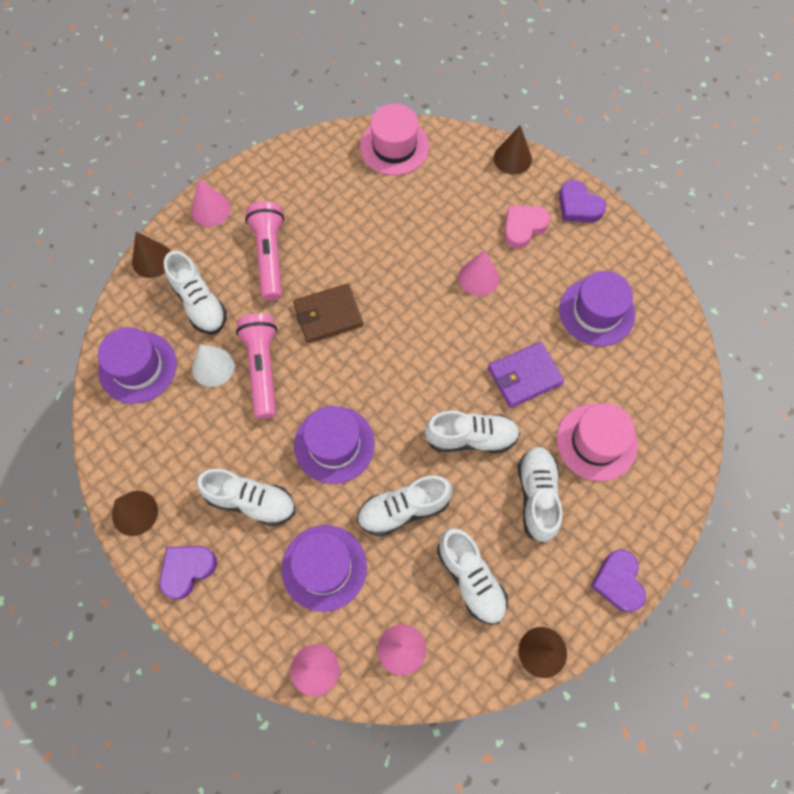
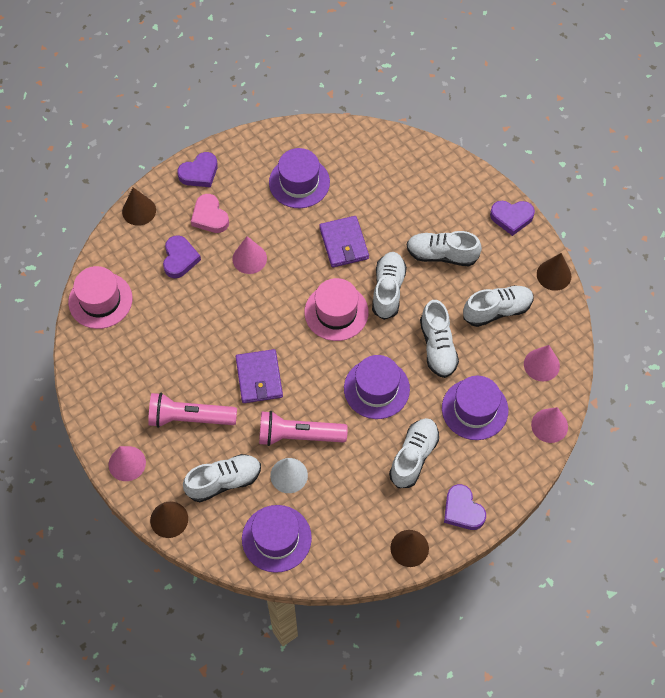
camera: 80 degrees left, 5 degrees down
brown wallet [293,284,363,343] -> purple wallet [236,349,283,403]
pink hat [557,403,638,481] -> pink hat moved to [304,278,369,341]
none -> purple heart [163,235,201,278]

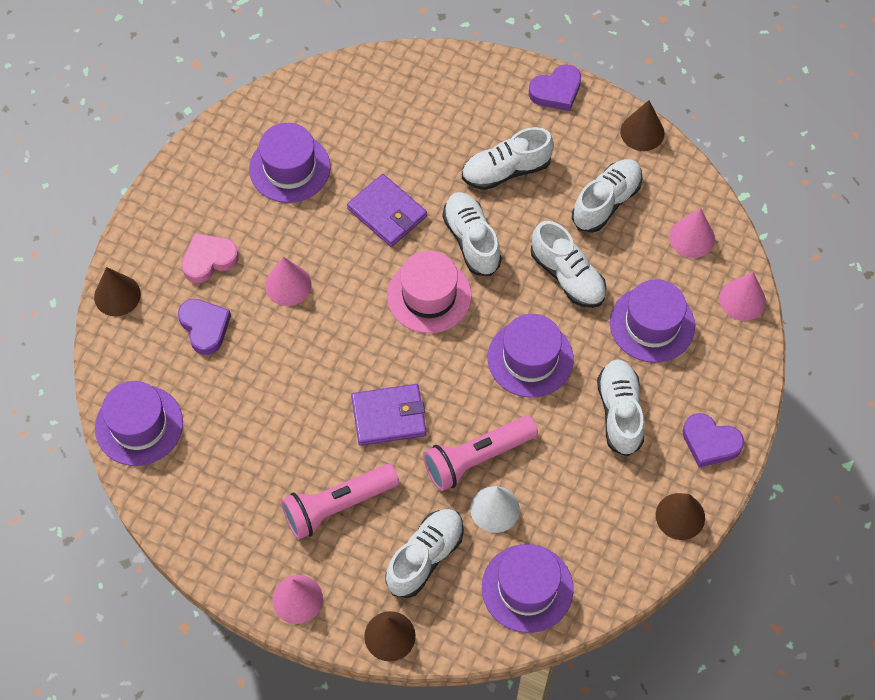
camera: 30 degrees left, 0 degrees up
pink hat [68,266,132,329] -> purple hat [95,381,183,466]
purple heart [177,152,218,187] -> none
pink heart [191,194,229,233] -> pink heart turned 120 degrees clockwise [181,233,239,283]
purple wallet [236,349,283,403] -> purple wallet turned 60 degrees counterclockwise [351,384,426,446]

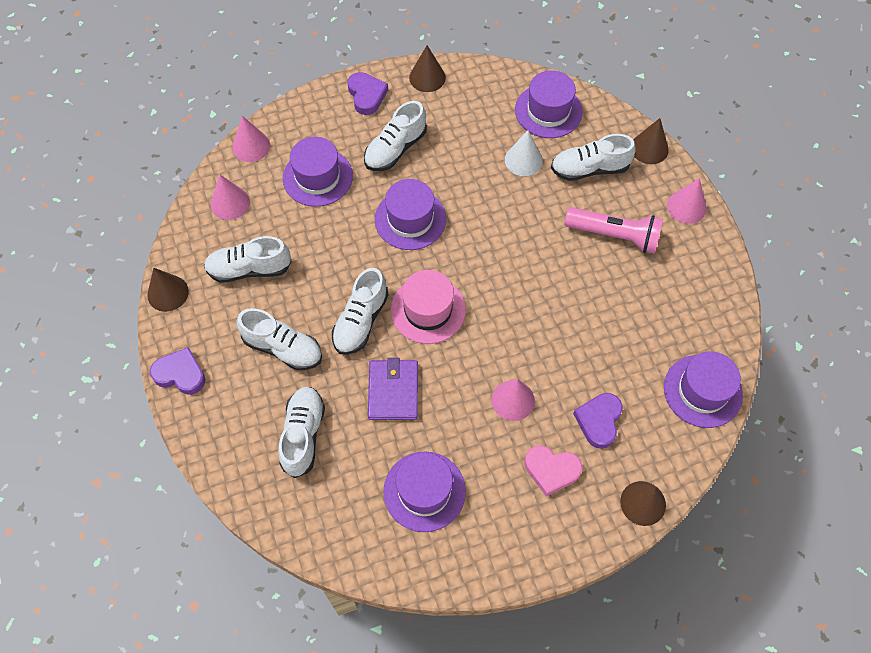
camera: 135 degrees left, 0 degrees up
purple wallet [351,384,426,446] -> none
pink flashlight [423,416,538,491] -> none
white shoe [531,221,606,308] -> white shoe moved to [278,387,325,478]

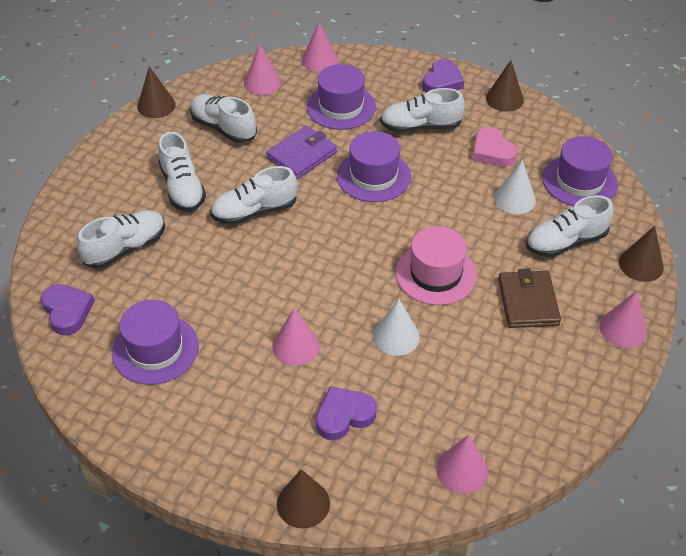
camera: 45 degrees right, 15 degrees down
purple heart [150,347,205,395] -> purple heart moved to [41,284,95,335]
purple wallet [368,358,418,420] -> purple wallet moved to [266,126,337,179]
pink hat [391,270,466,344] -> pink hat moved to [396,226,477,305]
pink heart [525,446,582,496] -> pink heart moved to [473,127,517,167]
white shoe [551,134,635,181] -> white shoe turned 60 degrees counterclockwise [526,195,613,257]
pink flashlight [565,207,663,254] -> brown wallet [498,268,561,328]
purple hat [664,351,743,428] -> pink cone [436,435,488,494]
none -> white cone [373,299,420,356]

